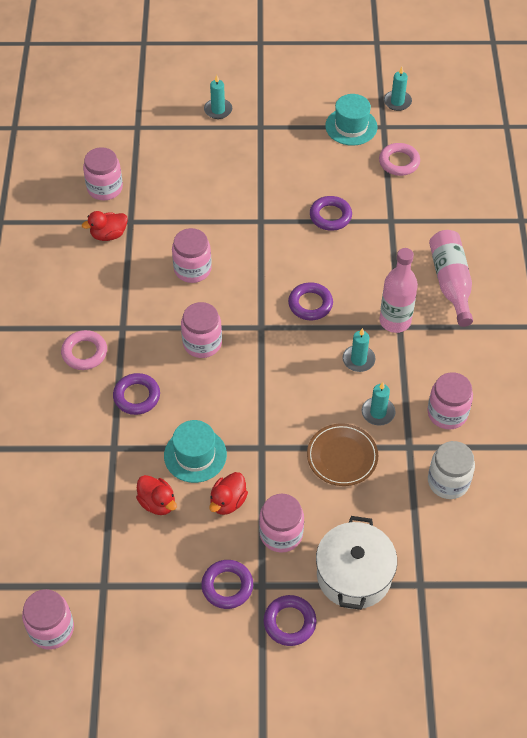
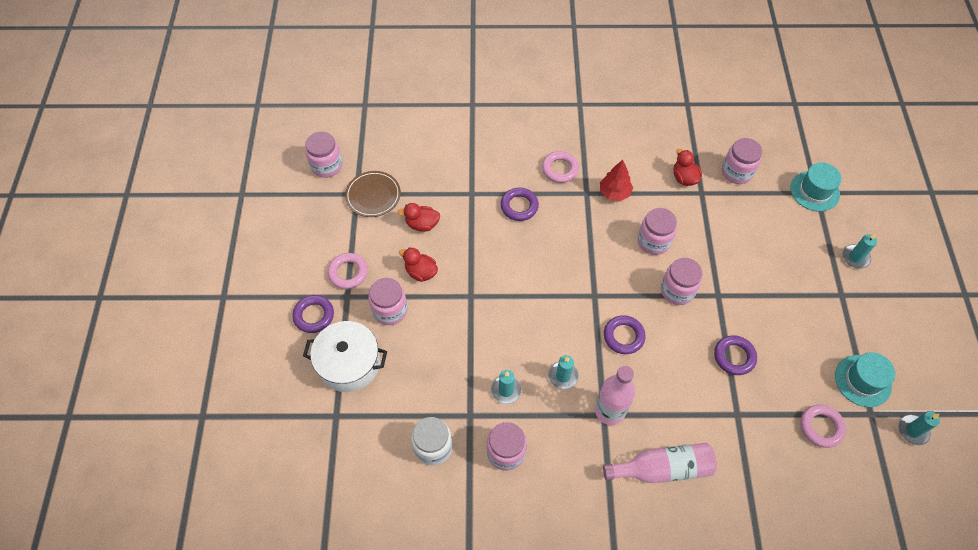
camera: 90 degrees right, 5 degrees up
red duck [136,475,177,515] -> red duck turned 45 degrees clockwise [398,203,440,232]
turquoise hat [164,420,227,483] -> turquoise hat moved to [790,163,842,211]
pink jar [181,302,222,358] -> pink jar moved to [661,258,702,305]
purple ring [201,560,253,609] -> pink ring [328,253,368,289]
brown plate [307,423,378,486] -> brown plate moved to [345,171,401,217]
none -> red tree [600,160,633,201]

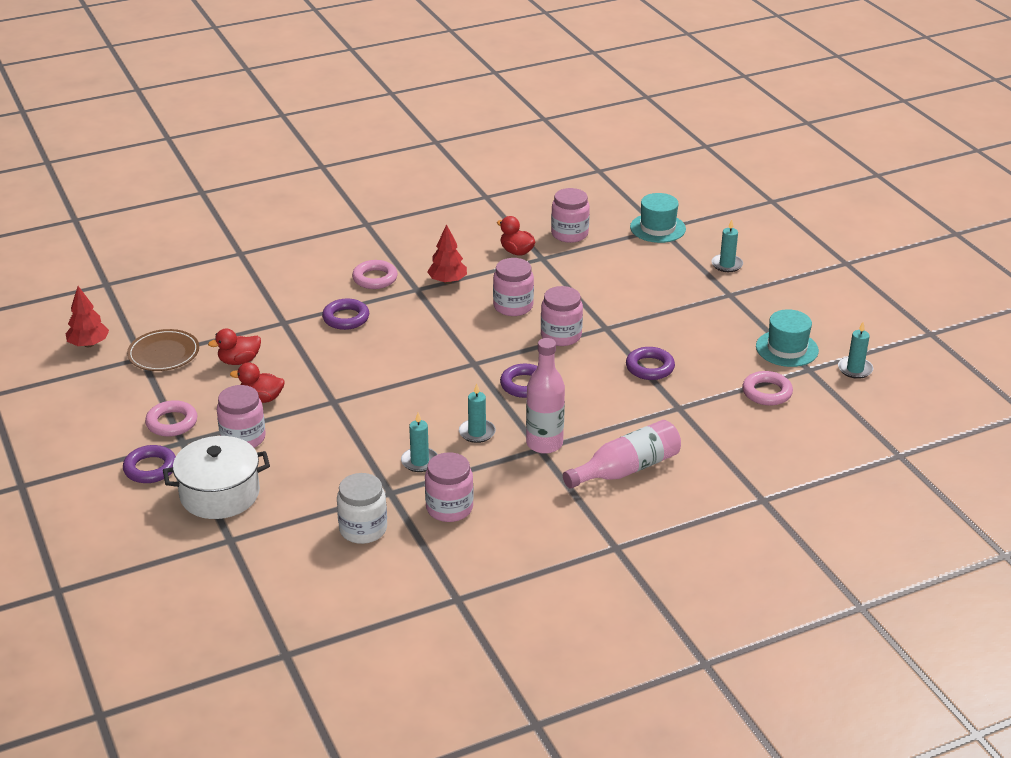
camera: 25 degrees left, 25 degrees down
pink jar [305,132,342,178] -> red tree [66,286,109,347]

